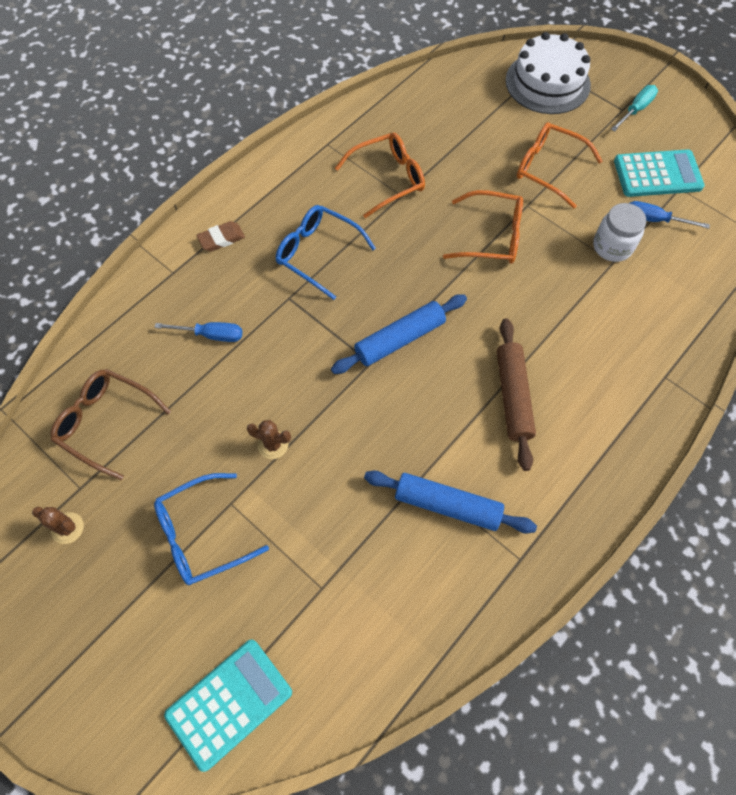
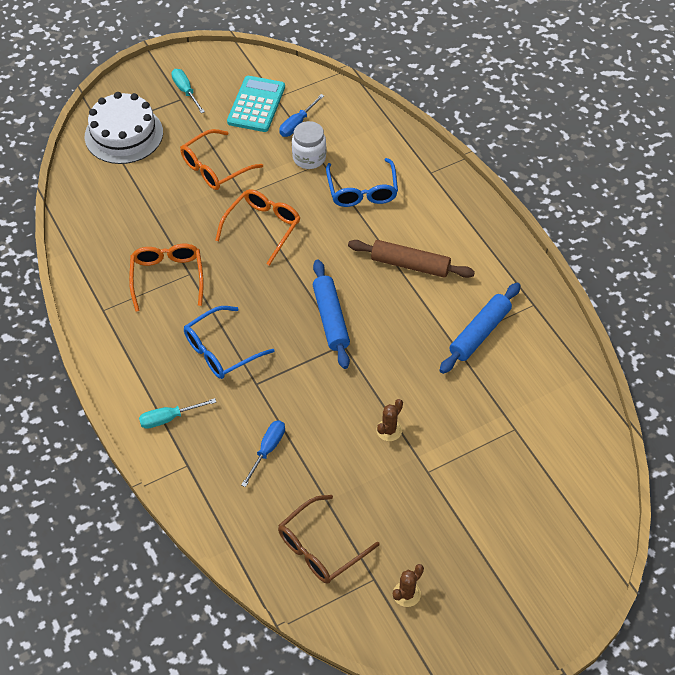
camera: 70 degrees left, 10 degrees down
blue glasses [154,473,269,585] -> blue glasses moved to [326,158,398,207]
turquoise calculator [164,640,292,772] -> none
brown eraser [196,221,245,251] -> turquoise screwdriver [139,398,216,429]

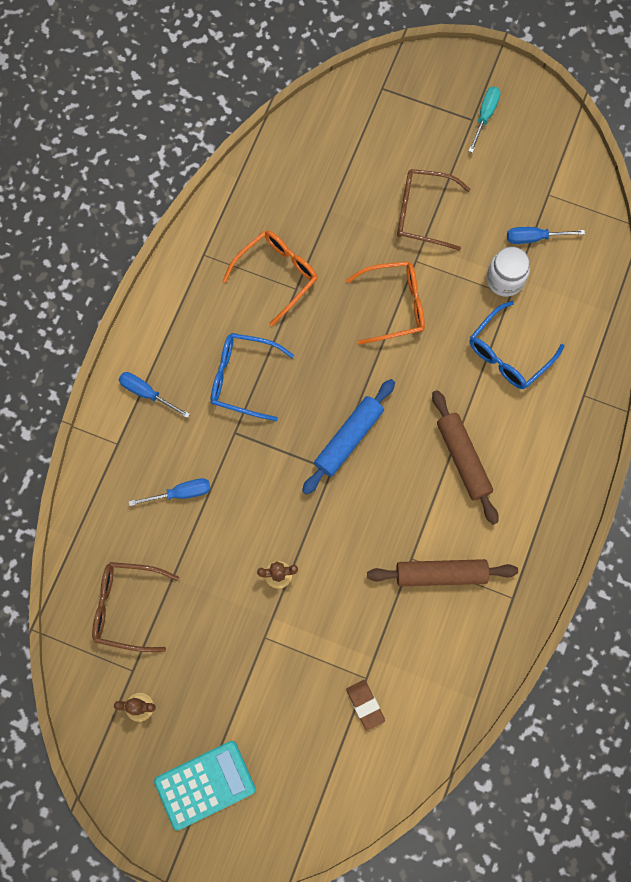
camera: 50 degrees right, 20 degrees up
white cake [85,92,163,164] -> none
turquoise screwdriver [139,398,216,429] -> blue screwdriver [119,372,190,418]
orange glasses [180,129,263,190] -> brown glasses [397,169,470,251]
turquoise calculator [227,76,285,132] -> turquoise calculator moved to [154,741,256,831]
blue rolling pin [440,283,521,374] -> brown rolling pin [367,559,518,586]
none -> brown eraser [346,680,385,731]

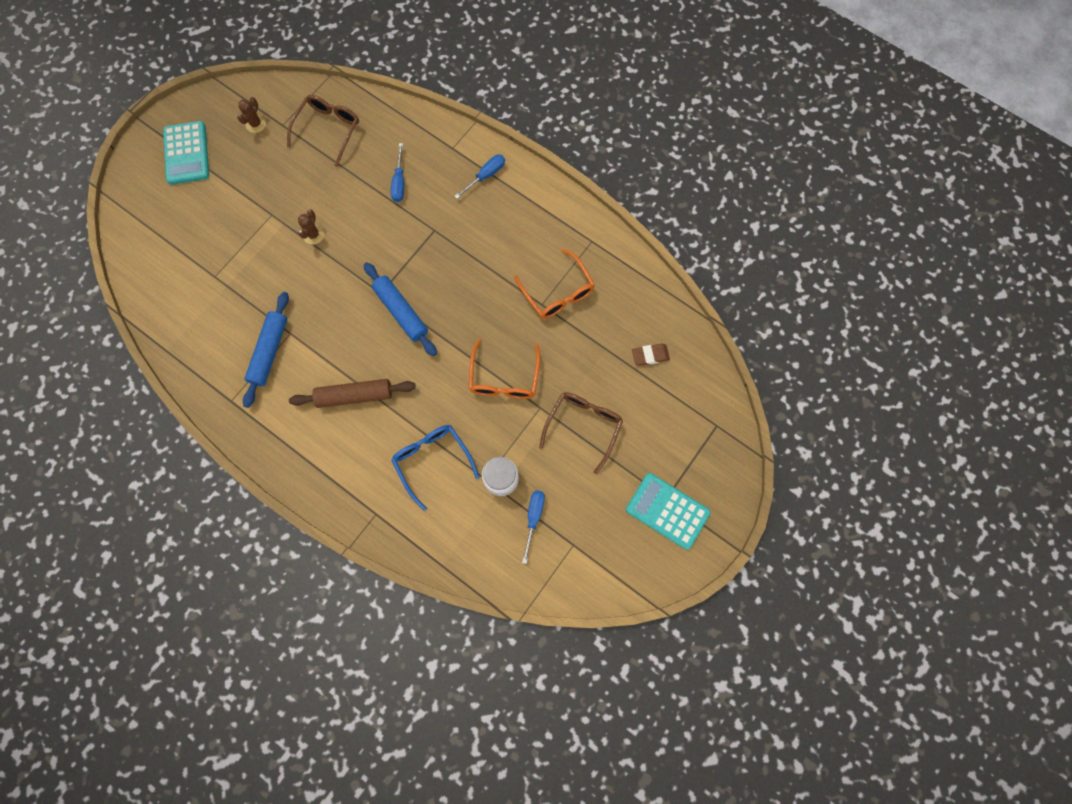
camera: 105 degrees right, 0 degrees up
blue glasses [211,333,294,421] -> none
brown eraser [346,680,385,731] -> brown eraser moved to [632,344,670,366]
brown rolling pin [367,559,518,586] -> blue rolling pin [243,292,289,408]
turquoise screwdriver [469,87,501,153] -> turquoise calculator [626,473,711,550]

